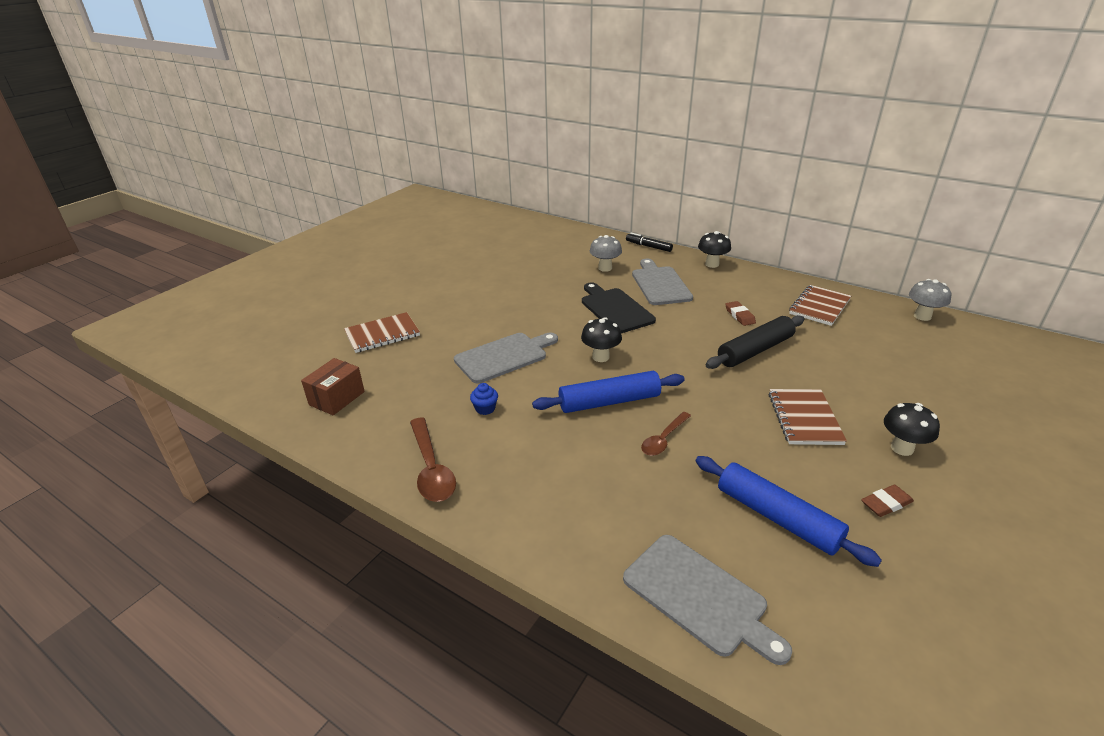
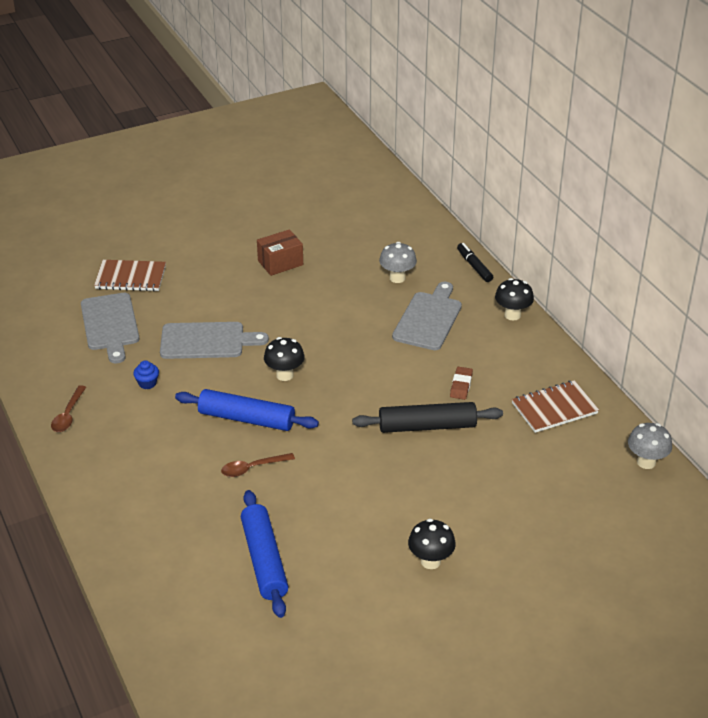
camera: 30 degrees right, 5 degrees up
brown box [301,358,365,415] -> brown box moved to [257,229,303,276]
brown spoon [410,418,456,502] -> brown spoon [51,385,86,432], size x0.65
black cutting board [582,282,656,333] -> none
grey cutting board [623,535,792,665] -> grey cutting board moved to [81,293,139,363]
brown notebook [769,389,847,445] -> none
brown eraser [861,485,914,517] -> none

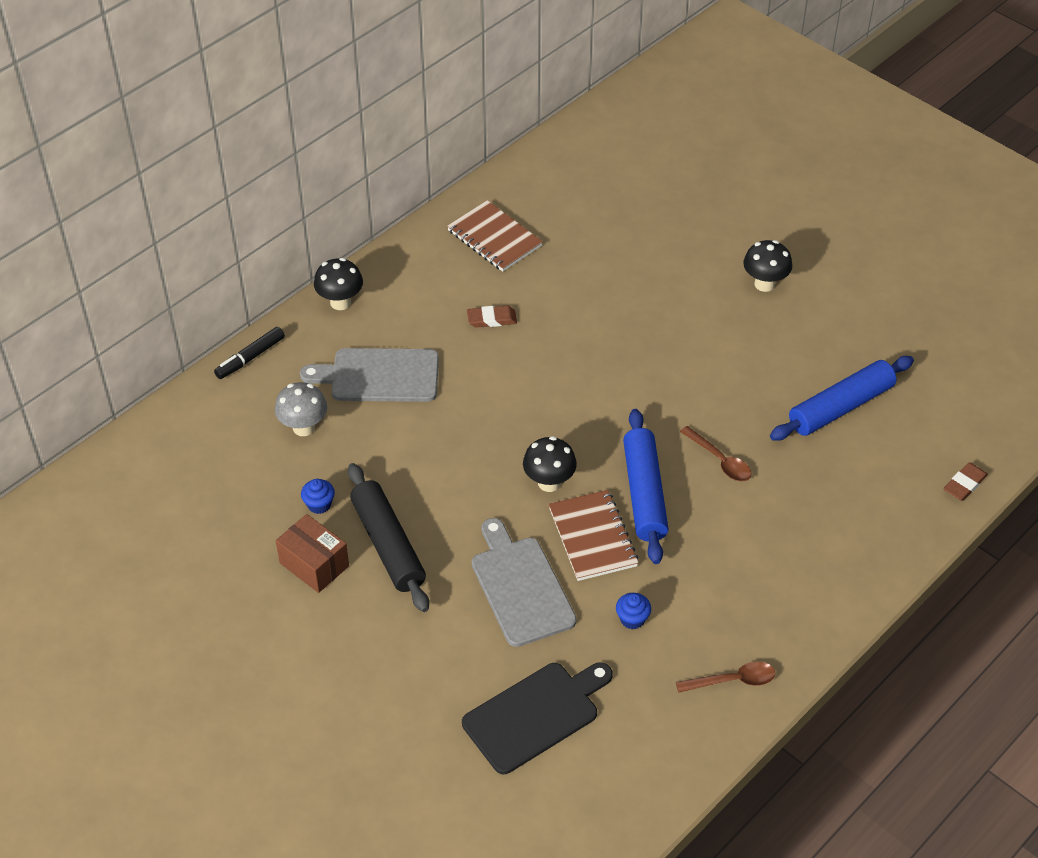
camera: 110 degrees left, 10 degrees up
grey cutting board [81,293,139,363] -> black cutting board [462,662,613,774]
brown notebook [94,260,166,291] -> brown notebook moved to [549,490,638,581]
black rolling pin [352,402,503,433] -> black rolling pin moved to [348,463,429,612]
grey mushroom [628,423,672,469] -> none
none -> blue cupcake [301,479,335,514]
none -> brown eraser [943,462,988,501]

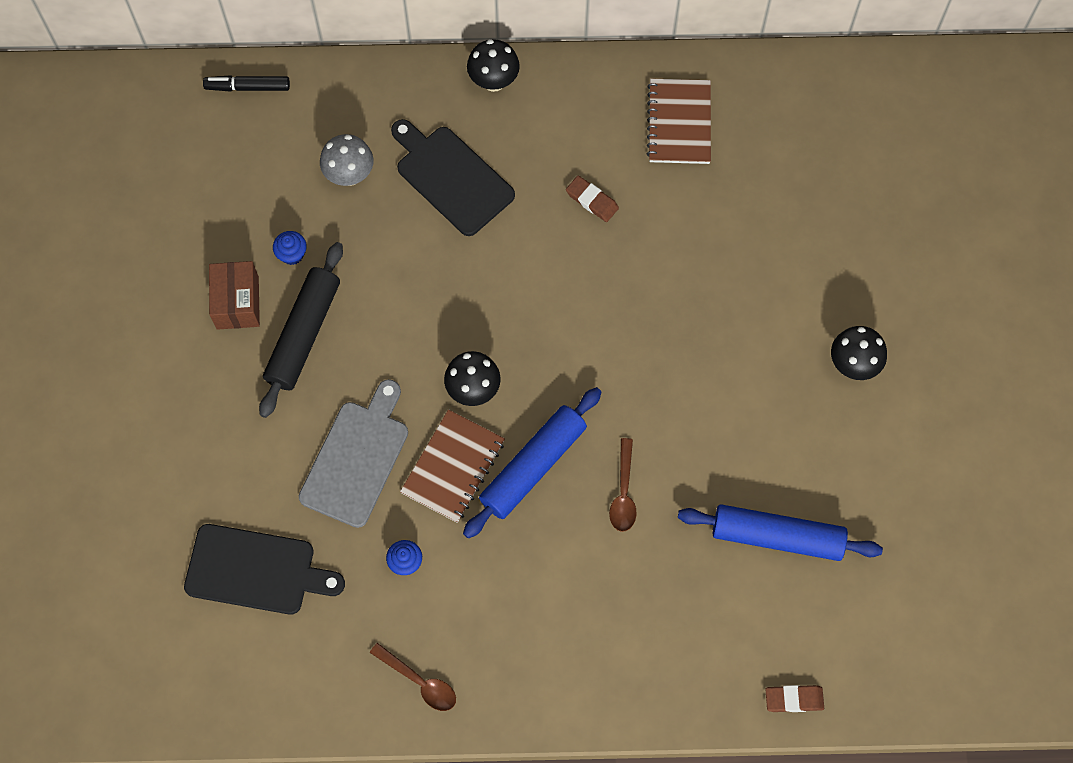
camera: 45 degrees right, 20 degrees up
black marker [214,327,285,379] -> black marker moved to [203,75,290,92]
grey cutting board [300,348,439,402] -> black cutting board [391,119,515,236]

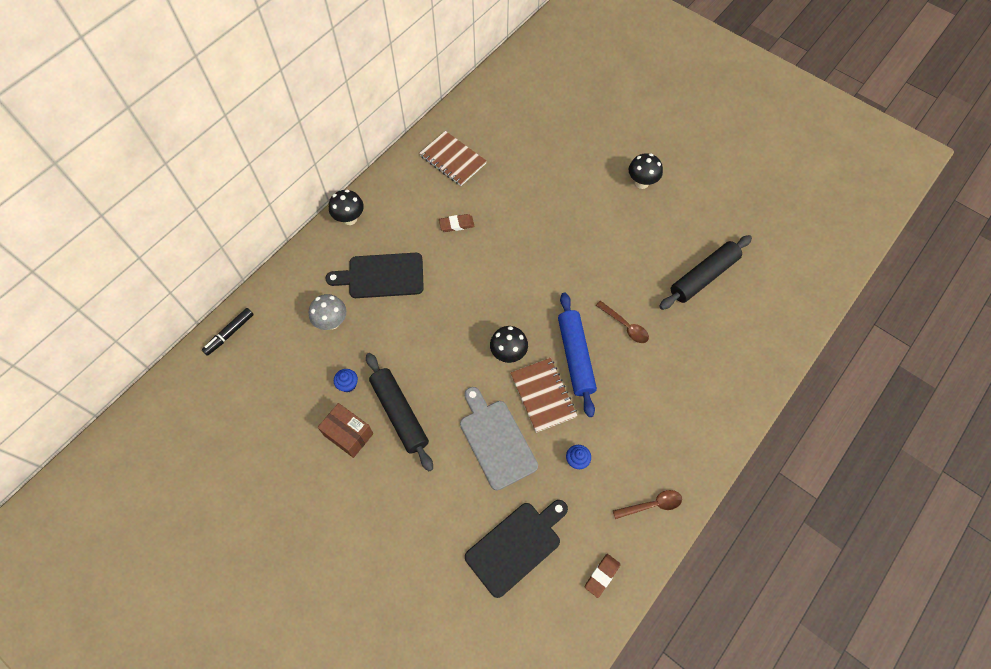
camera: 50 degrees left, 5 degrees down
blue rolling pin [678,504,883,561] -> black rolling pin [659,235,752,310]
brown eraser [765,685,824,712] -> brown eraser moved to [585,554,621,598]

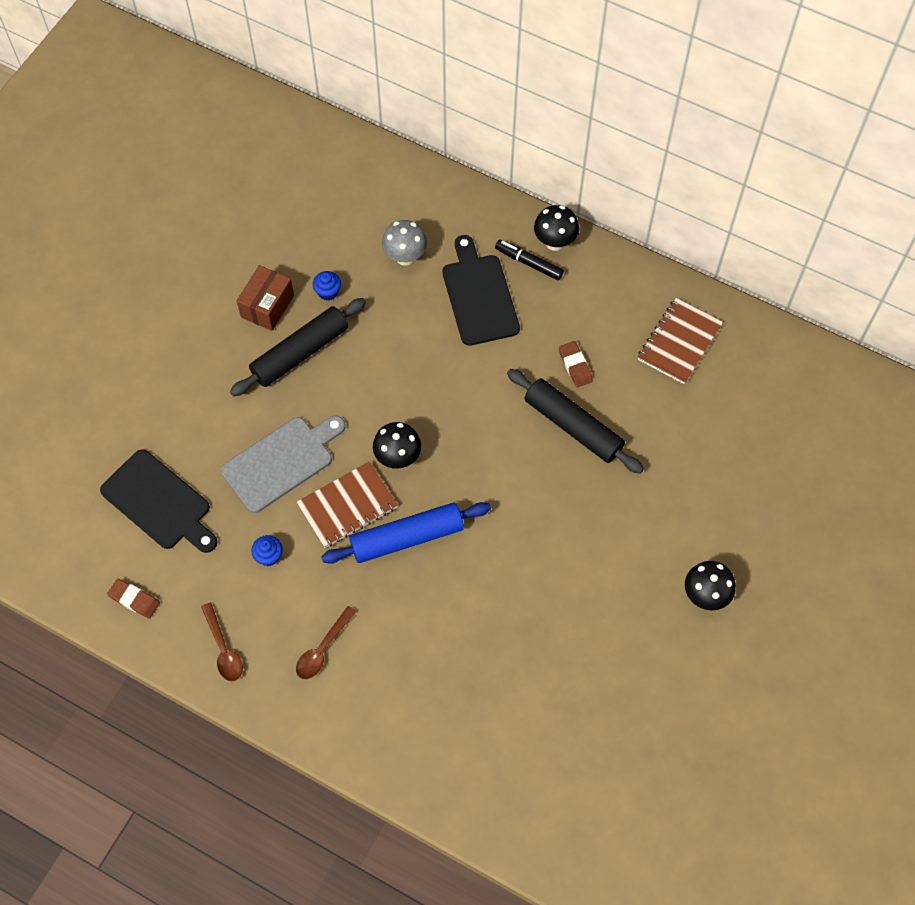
camera: 80 degrees right, 0 degrees up
black marker [202,308,254,356] -> black marker moved to [495,240,564,280]
brown spoon [596,301,649,343] -> brown spoon moved to [296,606,356,679]
black rolling pin [659,235,752,310] -> black rolling pin moved to [507,369,644,474]

